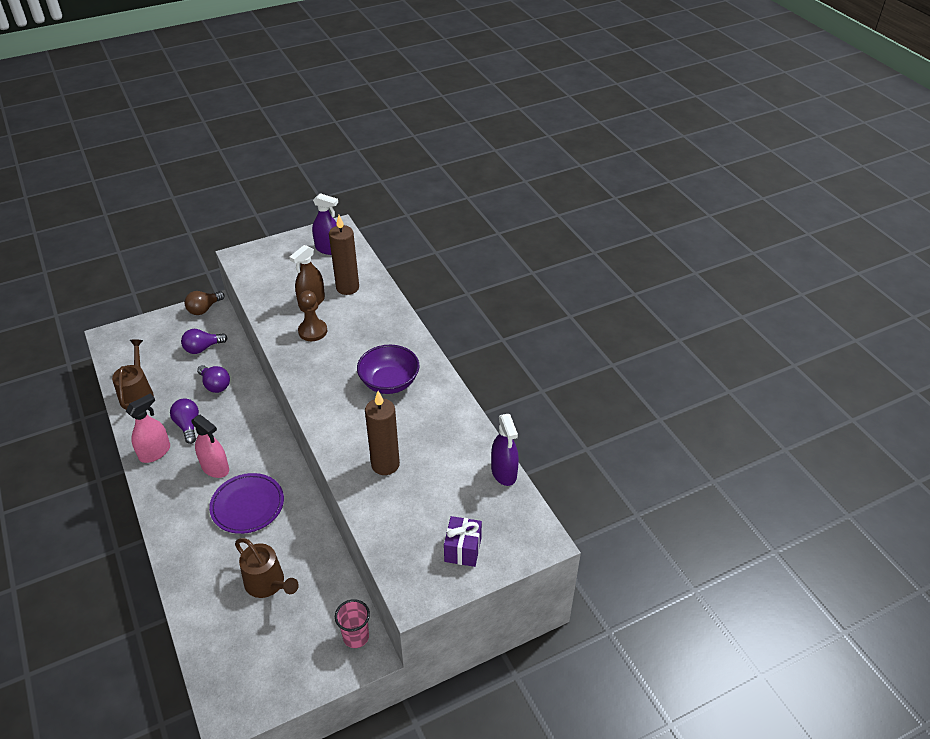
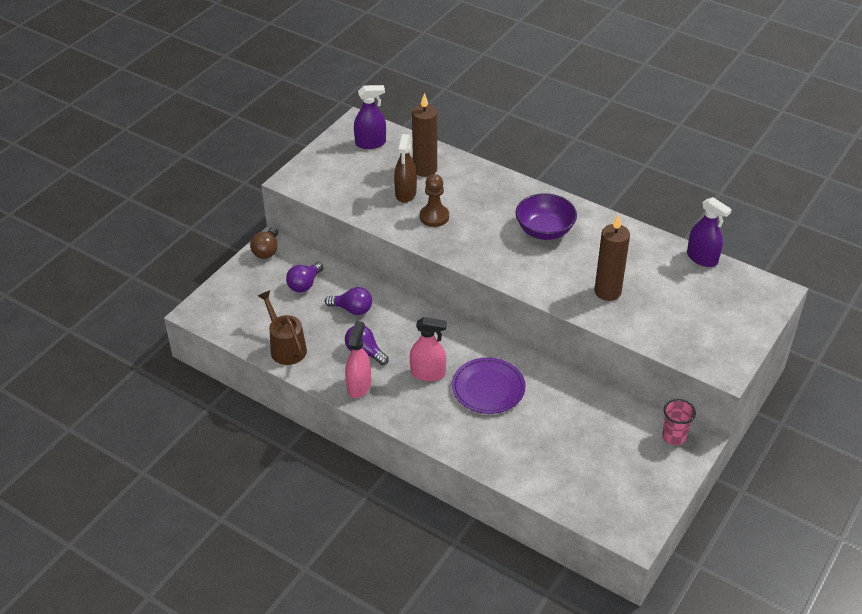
camera: 30 degrees left, 0 degrees up
brown watering can [235,538,299,598] -> none
purple gift [444,516,482,567] -> none

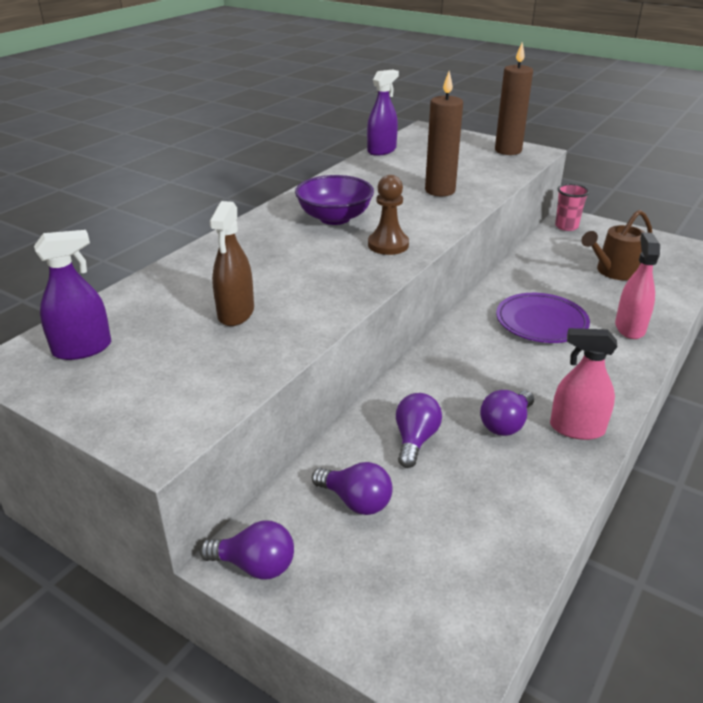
camera: 90 degrees left, 10 degrees down
brown light bulb [250,227,278,259] -> purple light bulb [200,520,294,580]
brown watering can [258,290,307,365] -> brown watering can moved to [581,210,652,280]
purple spray bottle [354,85,386,149] -> purple spray bottle turned 75 degrees clockwise [34,230,111,360]
brown spray bottle [394,134,417,203] -> brown spray bottle turned 90 degrees clockwise [209,201,254,326]
pink spray bottle [410,317,447,381] -> pink spray bottle moved to [615,232,660,339]
brown candle [412,93,437,177] -> brown candle moved to [495,42,533,155]
brown pawn [420,174,449,227] -> brown pawn moved to [368,175,409,255]

